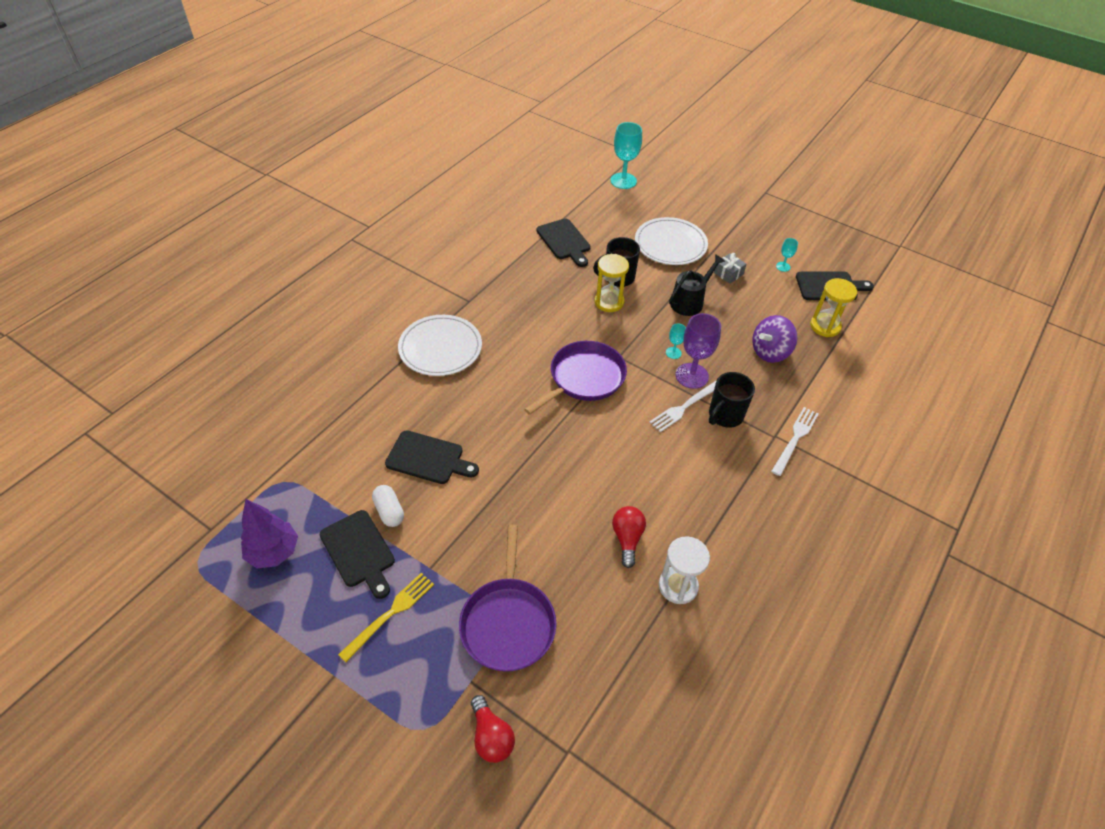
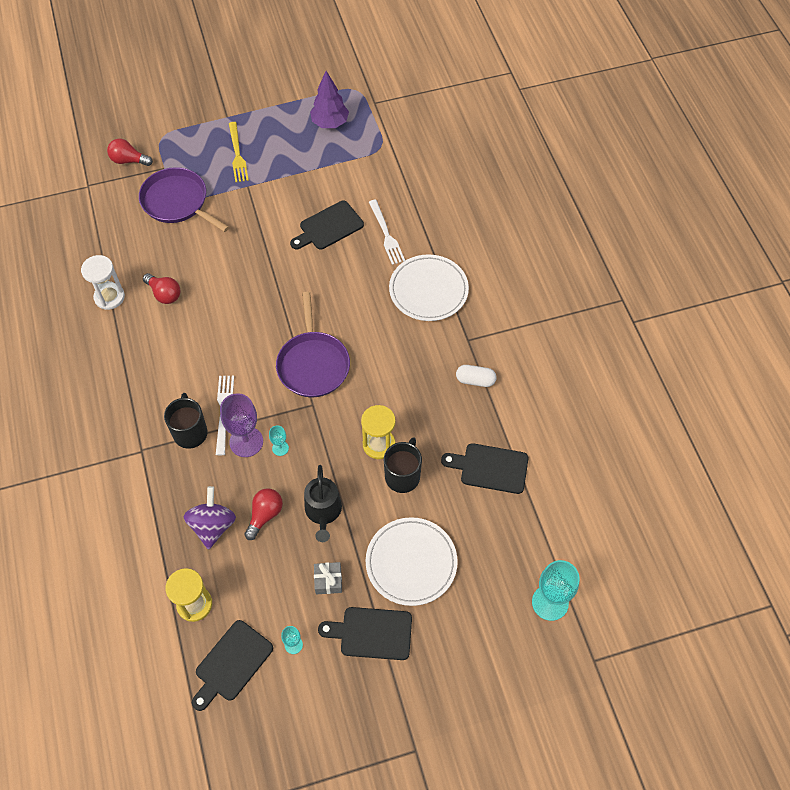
camera: 130 degrees right, 10 degrees up
black cutting board [319,510,395,599] -> black cutting board moved to [318,607,412,660]
white capsule [372,485,404,527] -> white capsule moved to [456,365,496,387]
white fork [771,407,818,476] -> white fork moved to [369,199,405,265]
none -> red light bulb [244,488,283,540]

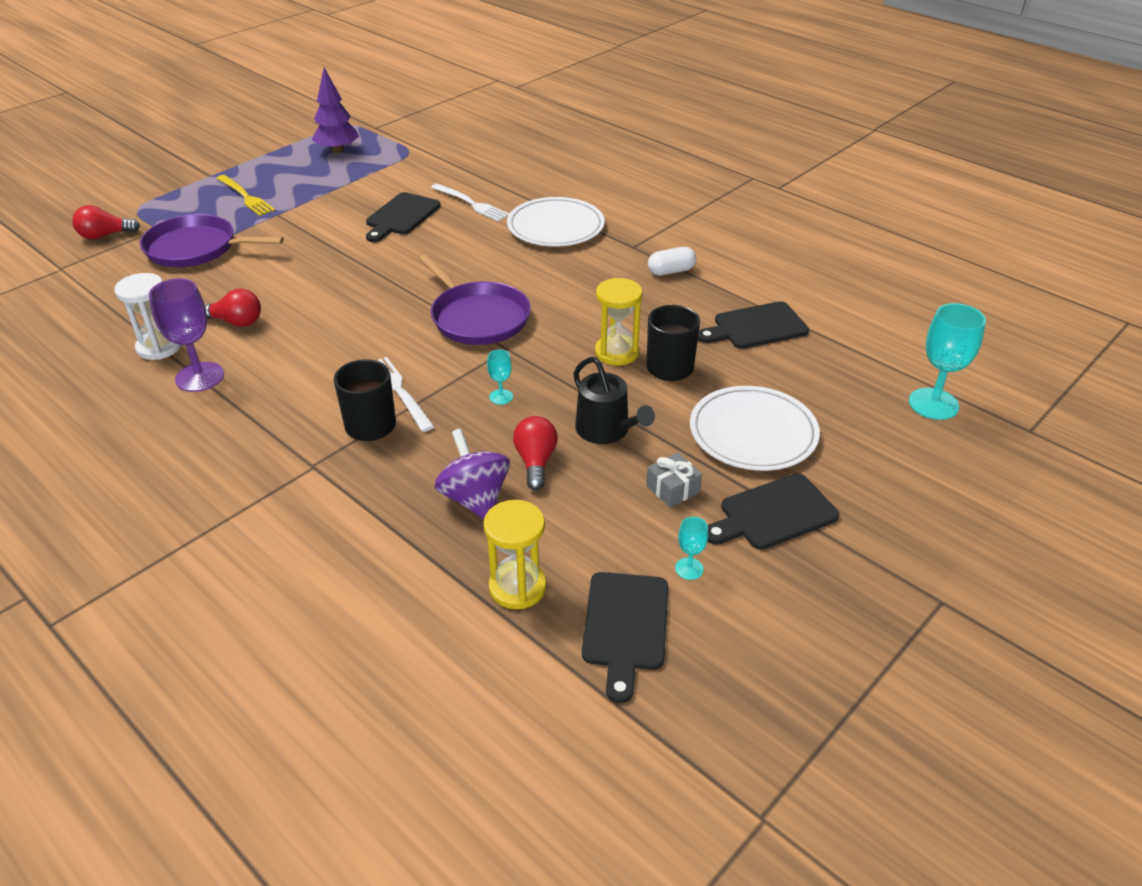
camera: 30 degrees left, 20 degrees down
purple goblet [220,393,263,457] -> purple goblet moved to [149,278,224,392]

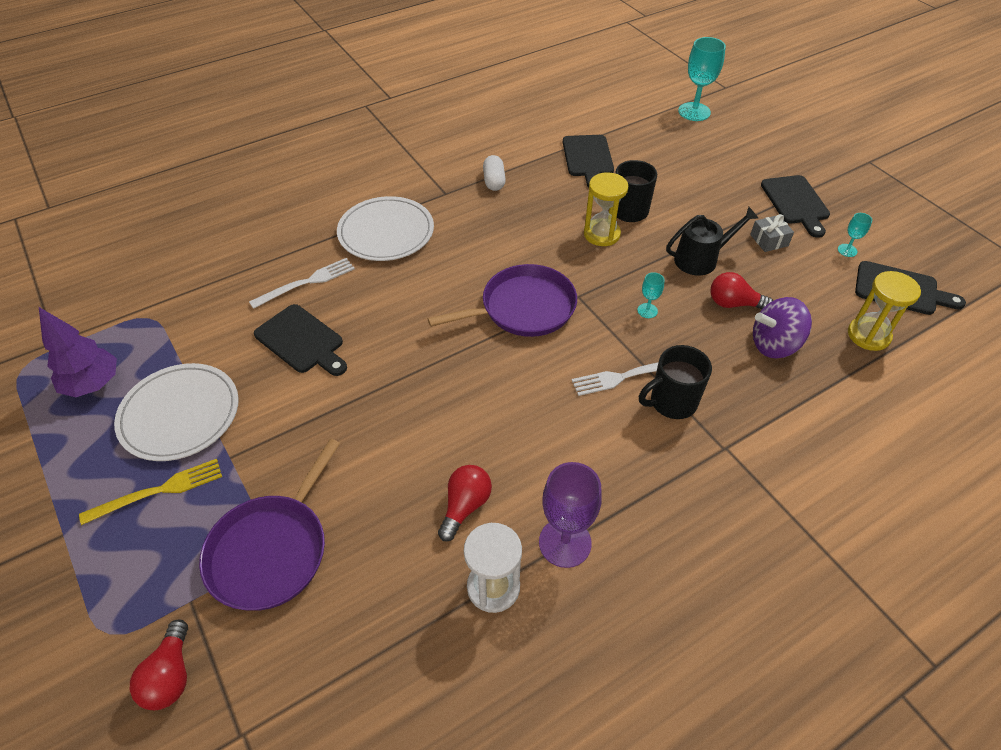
camera: 75 degrees left, 10 degrees up
white plate [690,386,820,471] -> white plate moved to [114,363,239,461]

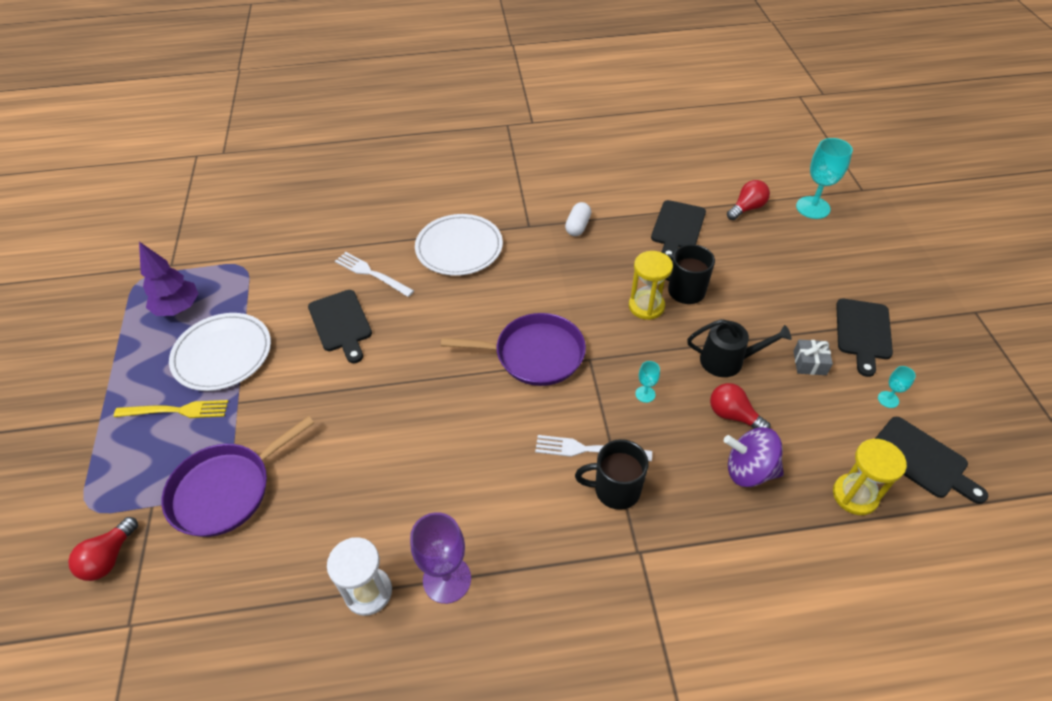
camera: 25 degrees right, 0 degrees up
white fork [249,258,355,309] -> white fork turned 135 degrees counterclockwise [335,252,414,297]
red light bulb [438,465,492,541] -> red light bulb moved to [727,180,770,220]

